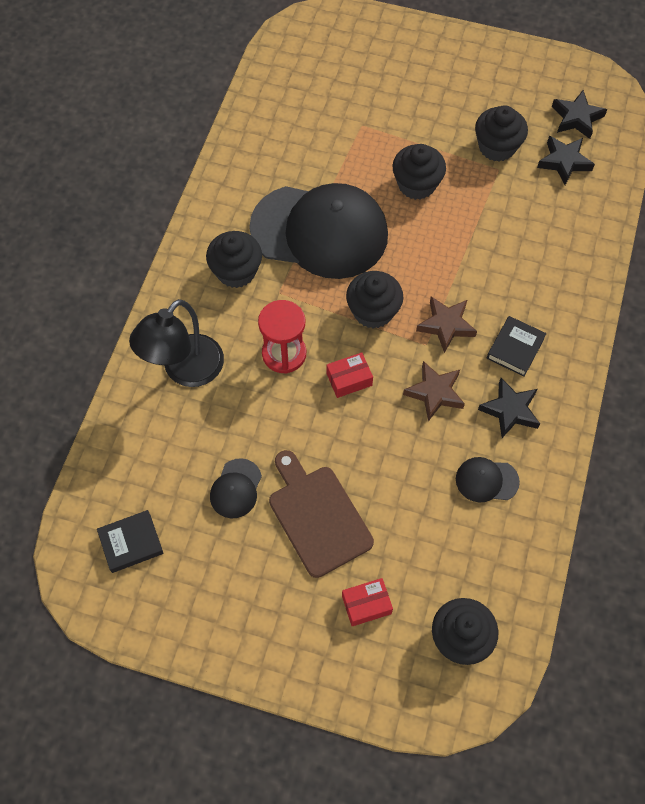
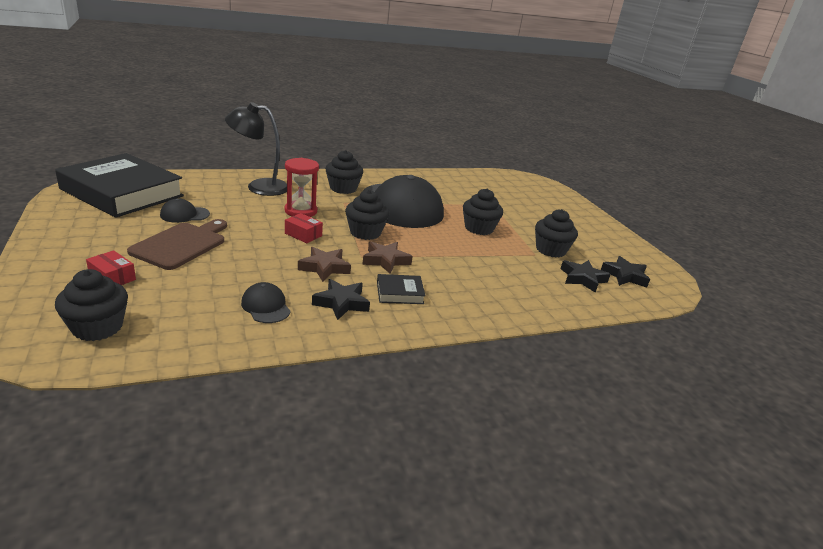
camera: 50 degrees right, 35 degrees down
black book [97,510,164,573] -> black book [55,153,184,218], size x2.45

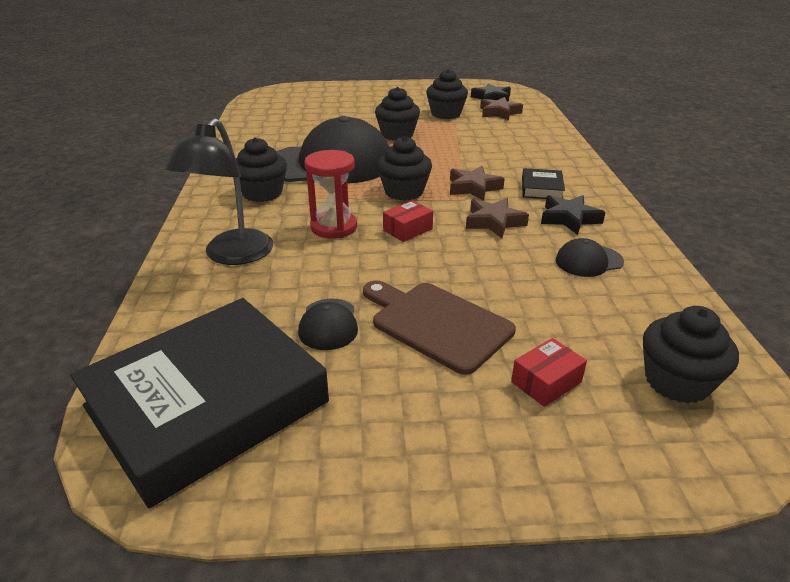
camera: 70 degrees left, 5 degrees up
black star [561,260,611,293] -> brown star [480,97,523,120]

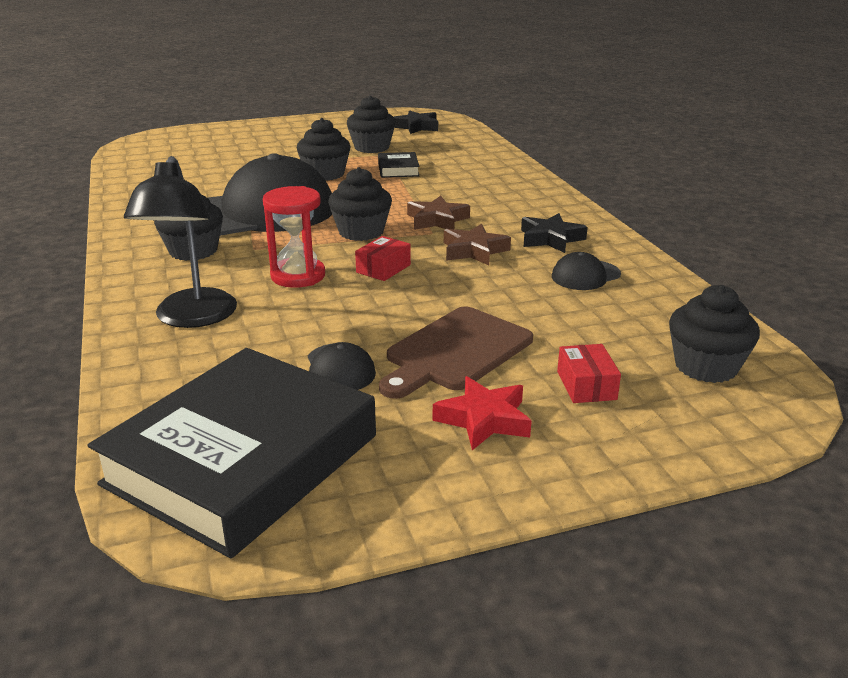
camera: 15 degrees left, 5 degrees down
brown cutting board [363,280,516,375] -> brown cutting board turned 75 degrees counterclockwise [379,306,533,399]
brown star [480,97,523,120] -> none
red box [511,338,587,407] -> red box turned 45 degrees counterclockwise [557,344,621,403]
black book [522,168,565,199] -> black book moved to [378,152,419,178]
none -> red star [433,376,532,450]

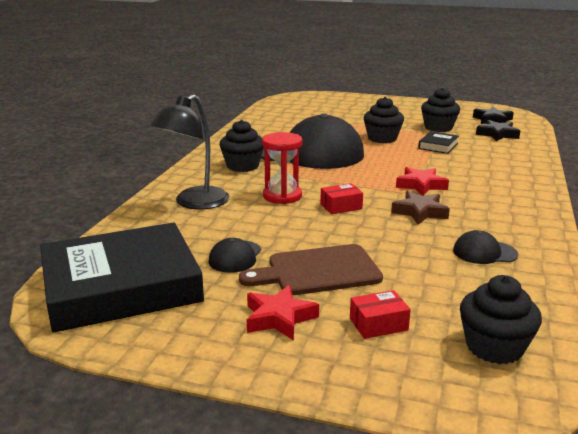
camera: 35 degrees right, 5 degrees down
black cupcake [328,167,392,241] -> none
brown star [407,196,470,230] -> red star [396,167,449,196]
black star [521,213,588,253] -> black star moved to [476,120,520,141]
red box [557,344,621,403] -> red box turned 45 degrees clockwise [350,290,411,339]

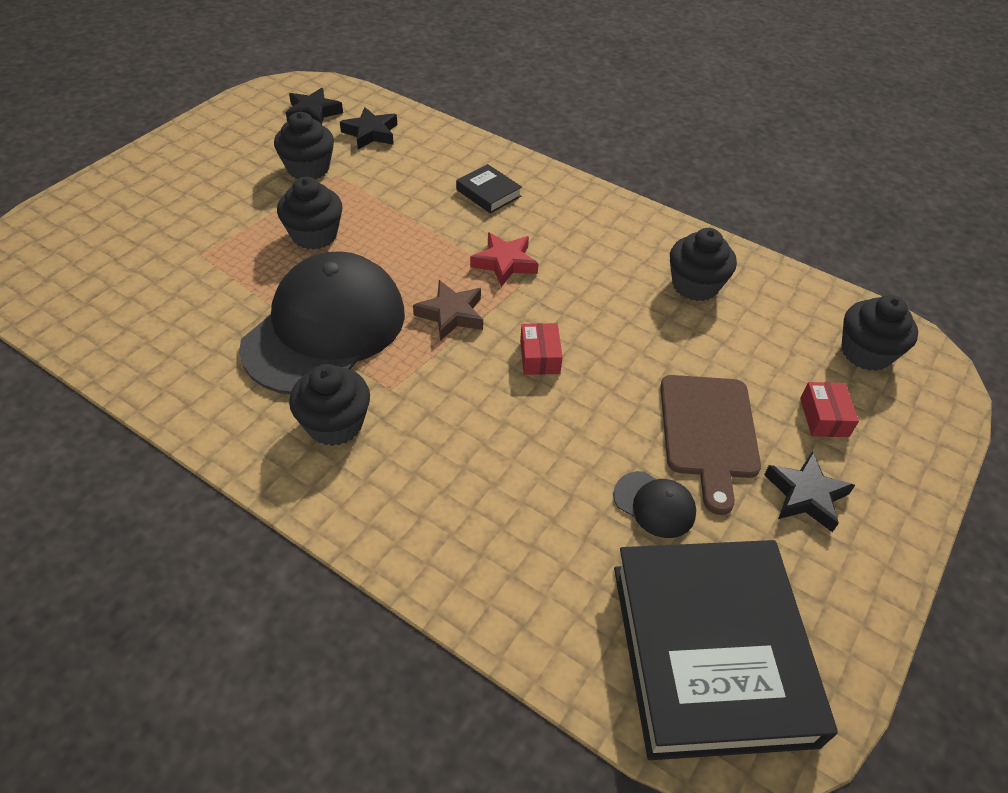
camera: 75 degrees left, 25 degrees up
black lamp [150,95,229,210] -> none
red star [247,285,319,341] -> black star [764,451,855,532]
red hourglass [262,132,302,204] -> none
brown star [391,191,450,224] -> brown star moved to [413,280,483,341]
black book [418,131,459,154] -> black book moved to [456,164,522,213]
black cap [453,230,519,264] -> black cupcake [670,228,737,301]

